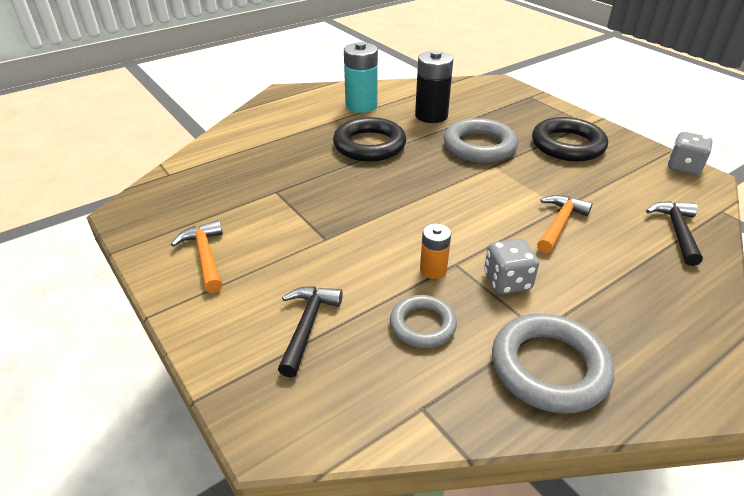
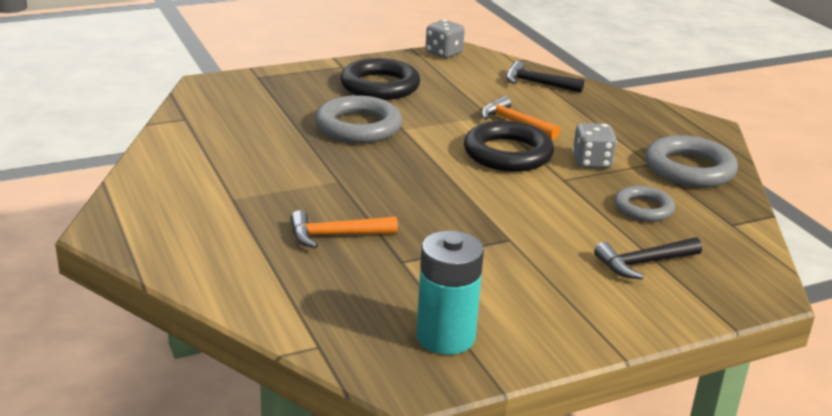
camera: 80 degrees left, 10 degrees down
orange hammer [171,220,223,293] -> orange hammer moved to [290,210,398,248]
black hammer [278,286,343,377] -> black hammer turned 45 degrees counterclockwise [594,237,702,279]
black ring [333,117,406,162] -> black ring moved to [464,121,554,172]
turquoise battery [344,42,378,113] -> turquoise battery moved to [416,231,484,355]
black battery [415,50,453,123] -> none
orange battery [420,224,451,279] -> none

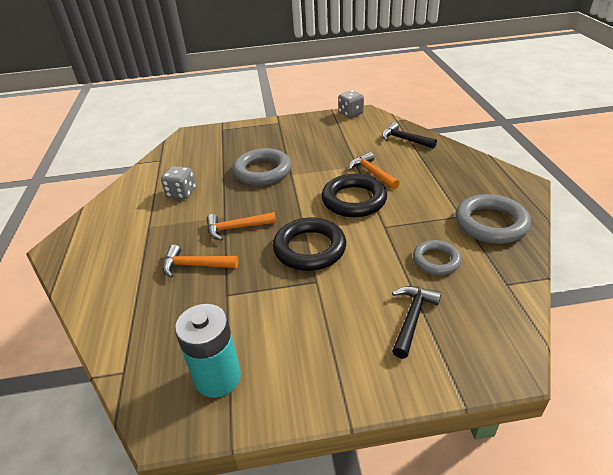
camera: 20 degrees right, 10 degrees up
black ring [340,58,420,100] -> black ring moved to [273,218,346,271]
grey dice [572,123,617,169] -> grey dice moved to [161,166,196,199]
black hammer [594,237,702,279] -> black hammer turned 120 degrees clockwise [392,286,441,359]
none -> orange hammer [206,212,276,241]

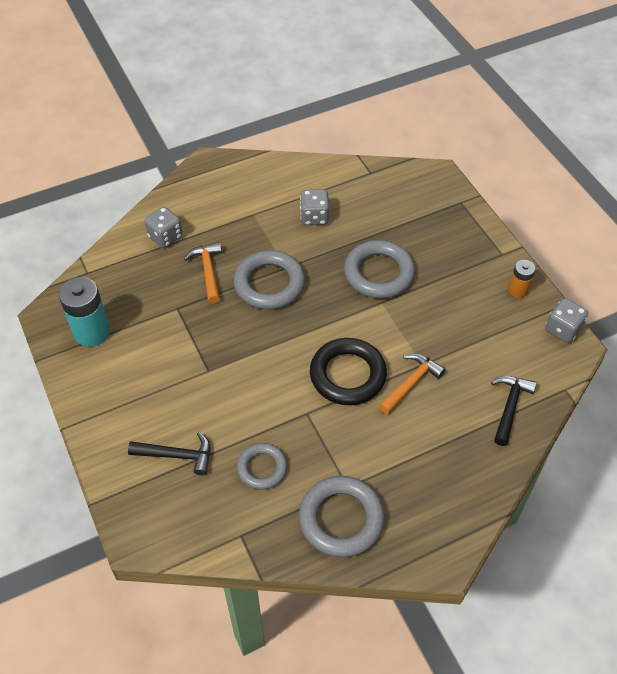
camera: 70 degrees right, 15 degrees up
orange hammer [206,212,276,241] -> grey ring [233,250,305,310]
black ring [273,218,346,271] -> none
none -> grey dice [144,207,183,248]
none -> orange battery [508,260,536,298]

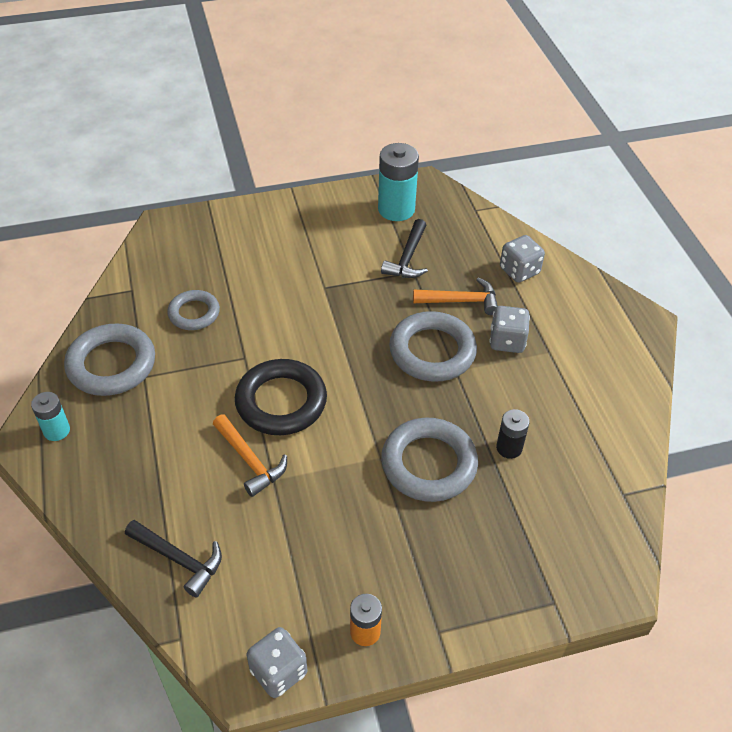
camera: 100 degrees right, 5 degrees down
black hammer [128,432,210,476] -> black hammer moved to [381,219,428,278]
grey dice [300,189,329,225] -> grey dice moved to [490,306,530,353]
none -> turquoise battery [31,392,70,441]
none -> black battery [496,409,529,459]

